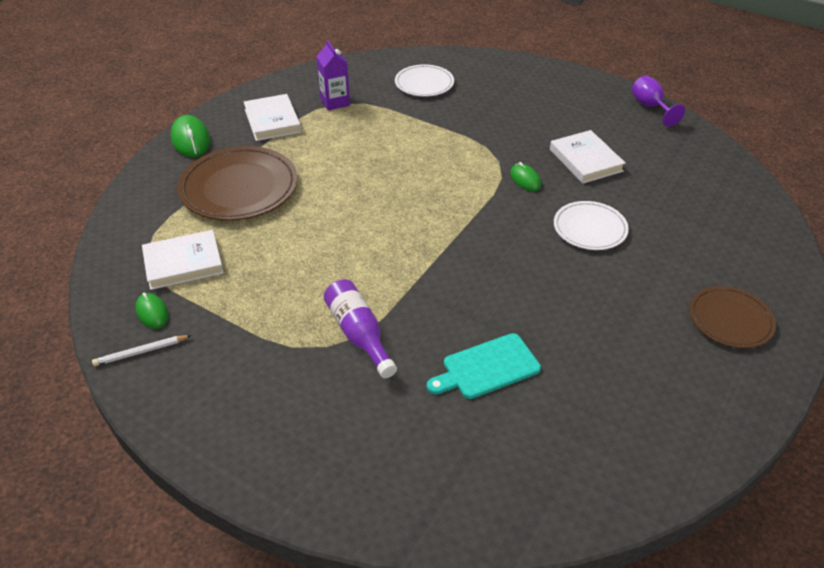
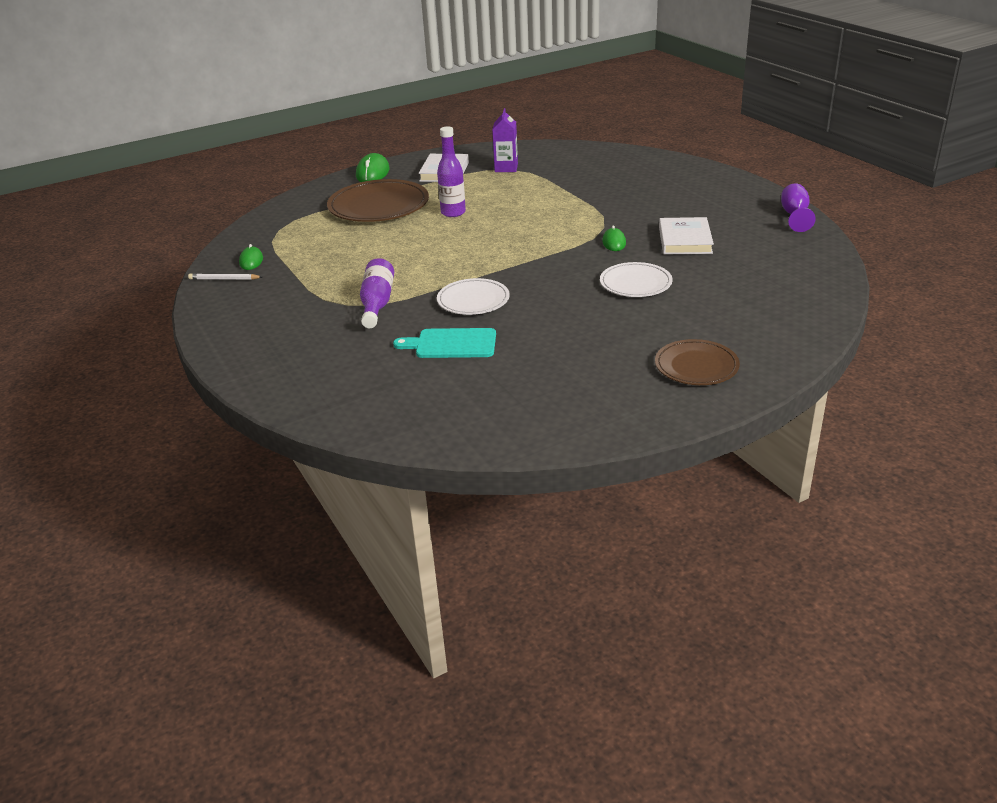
camera: 30 degrees right, 10 degrees down
white book [142,230,224,290] -> none
white plate [395,64,454,97] -> white plate moved to [437,278,510,315]
none -> purple bottle [437,126,466,217]

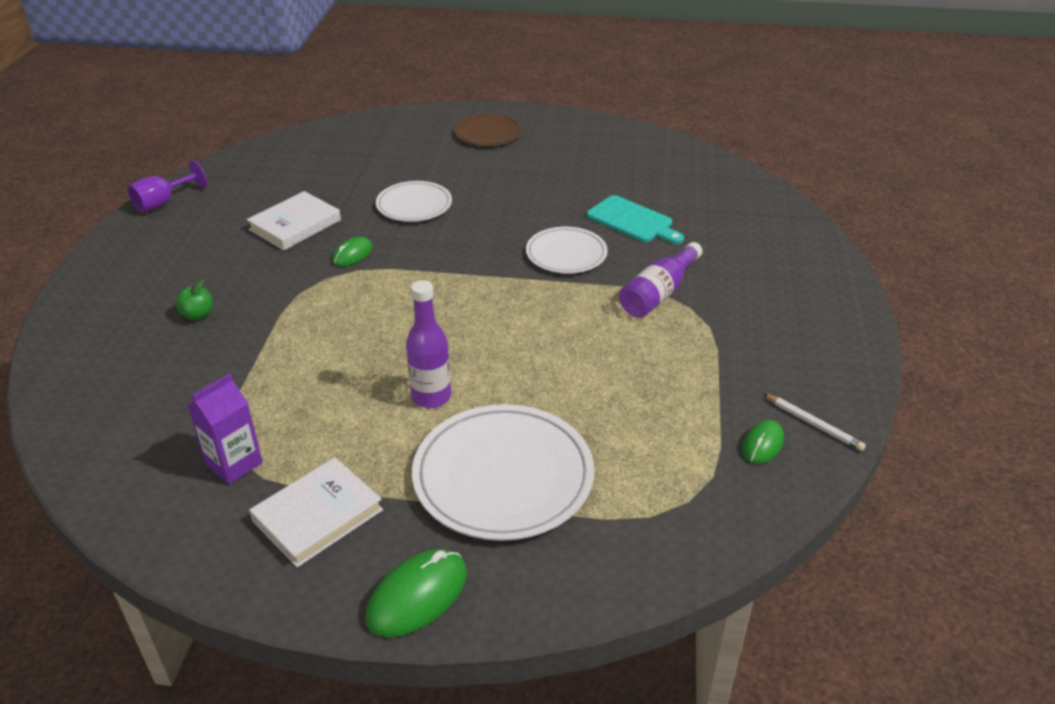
camera: 145 degrees left, 5 degrees up
brown plate [327,179,429,222] -> white plate [412,404,594,541]
none -> green apple [176,280,213,321]

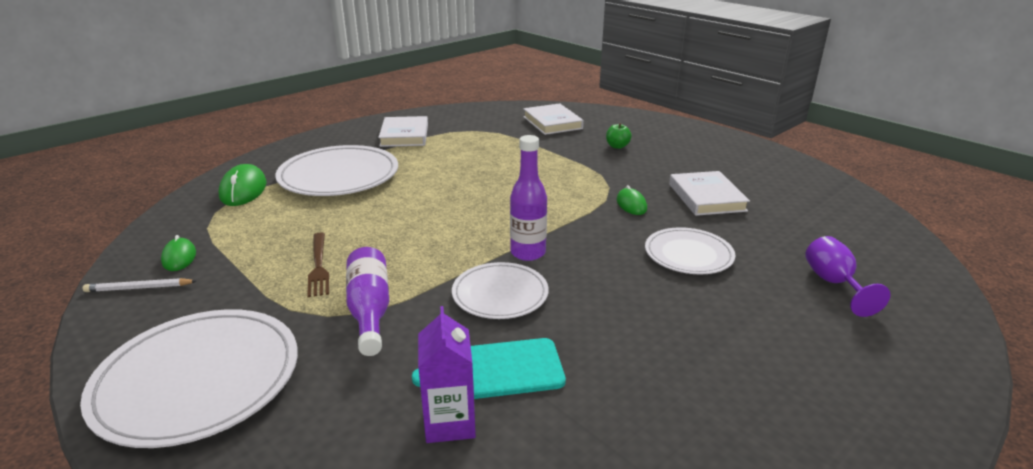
camera: 130 degrees right, 10 degrees down
purple goblet [128,160,207,212] -> purple goblet moved to [805,236,890,317]
purple carton [187,374,263,484] -> purple carton moved to [418,306,476,443]
green mouse [366,549,467,637] -> green mouse moved to [219,164,266,206]
purple bottle [406,280,451,408] -> purple bottle moved to [510,135,547,261]
brown plate [454,113,522,146] -> none
none -> white plate [80,309,298,448]
none -> brown fork [307,232,329,297]
none -> white book [523,103,584,135]

